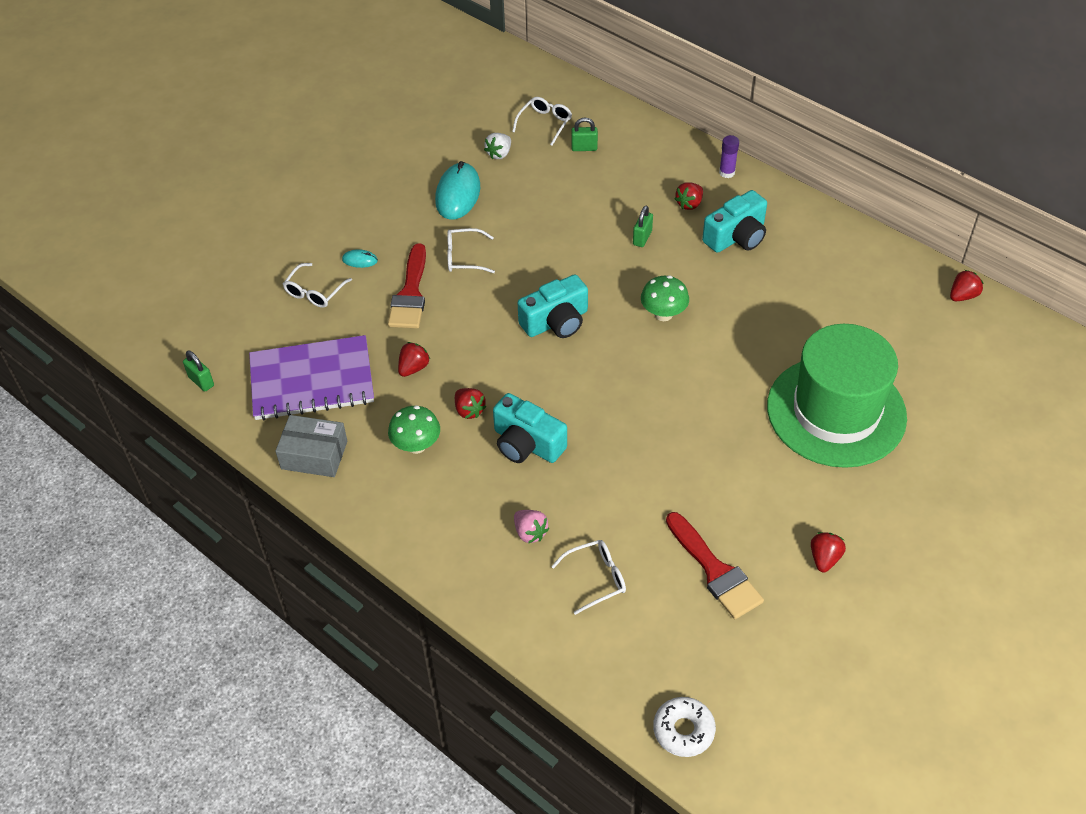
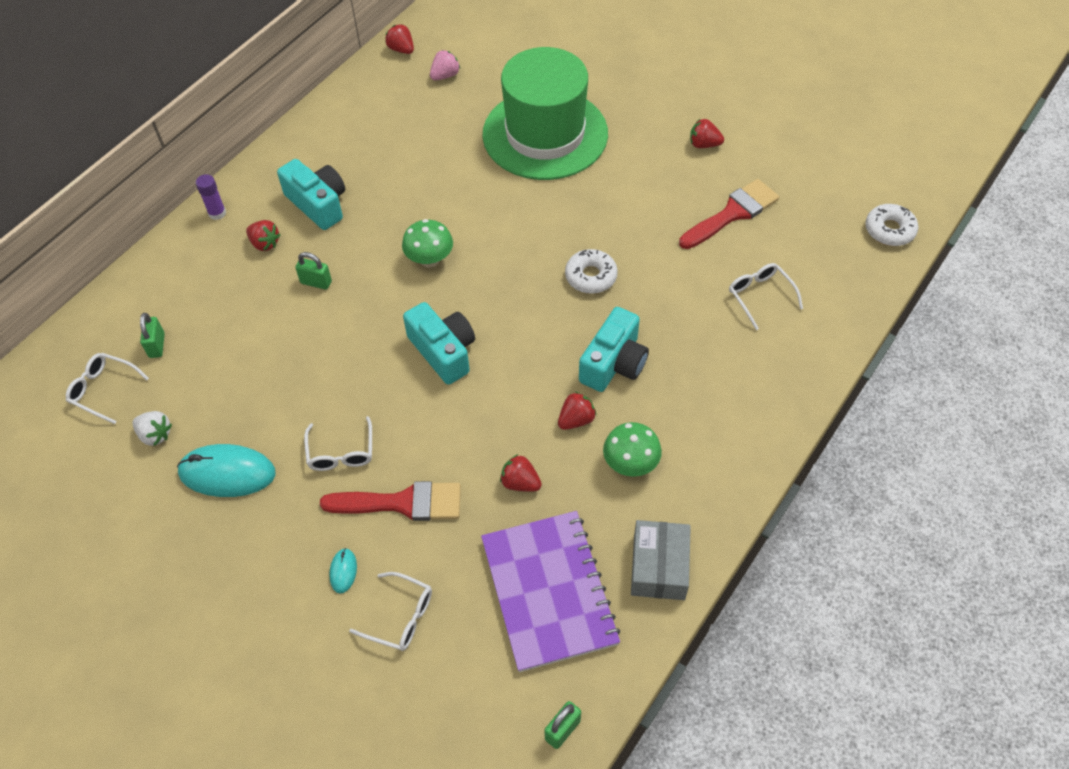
camera: 95 degrees left, 5 degrees up
pink strawberry [514,510,549,543] -> pink strawberry moved to [430,50,460,80]
none -> white donut [565,249,618,294]

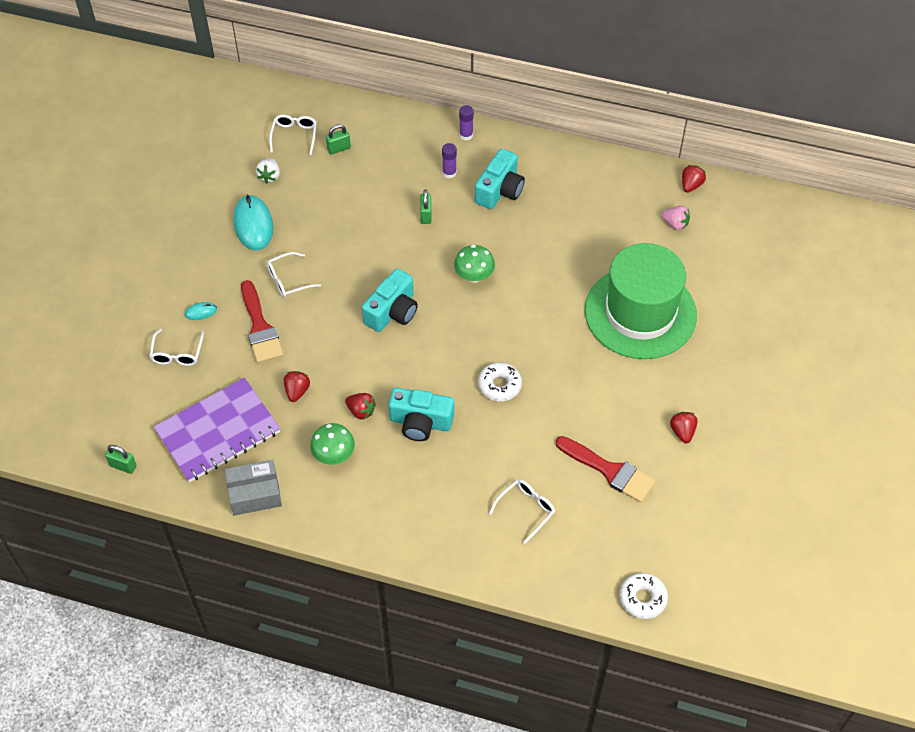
camera: 70 degrees right, 0 degrees up
red strawberry [246,220,281,251] -> purple glue stick [442,143,457,178]

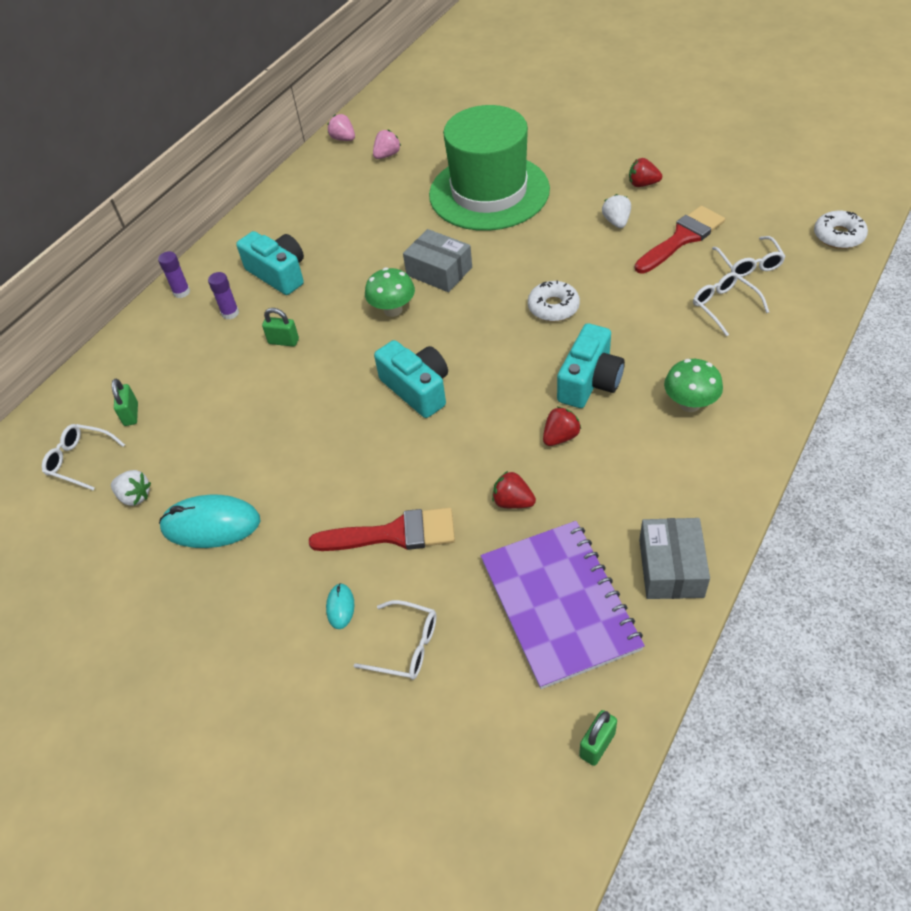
camera: 70 degrees left, 5 degrees down
white glasses [267,252,321,298] -> white glasses moved to [712,236,786,277]
green mushroom [310,423,355,465] -> green mushroom moved to [664,359,723,412]
red strawberry [682,165,706,193] -> pink strawberry [328,114,355,141]
none -> grey box [403,229,472,292]
none -> white strawberry [602,194,631,228]

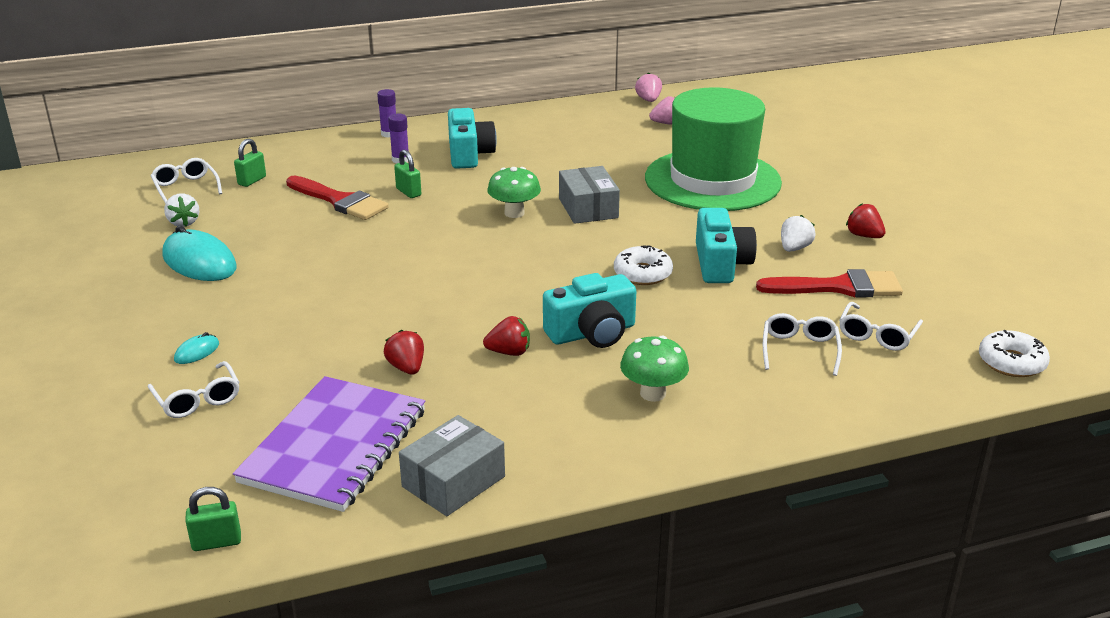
camera: 35 degrees right, 20 degrees down
red brush [309,508,455,551] -> red brush moved to [286,176,389,220]
turquoise camera [374,340,448,418] -> turquoise camera moved to [696,208,757,283]

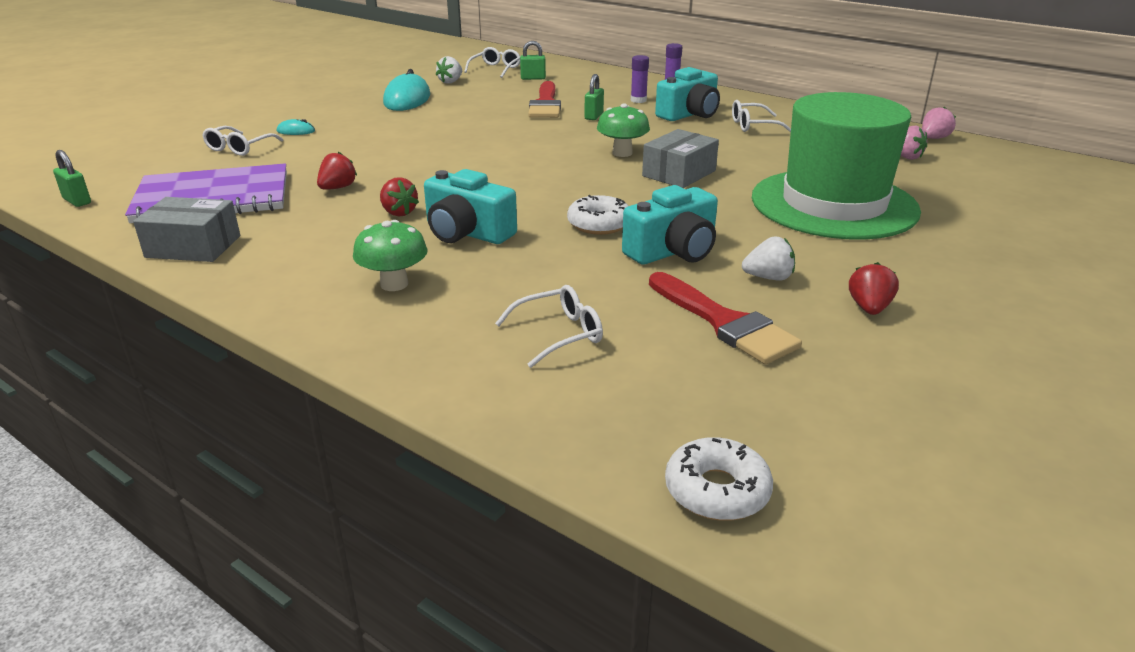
camera: 55 degrees right, 0 degrees up
white glasses [839,302,923,351] -> white glasses moved to [732,100,791,132]

